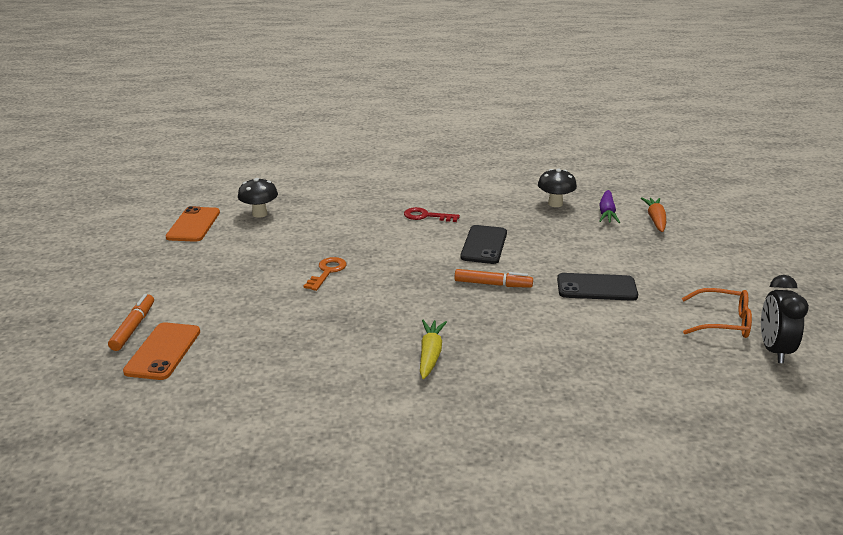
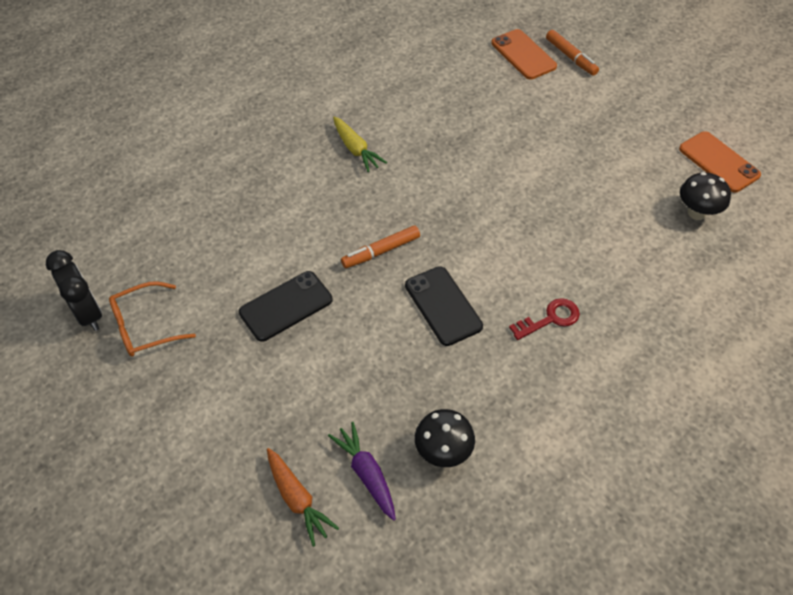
camera: 140 degrees right, 25 degrees up
orange key [304,257,346,291] -> none

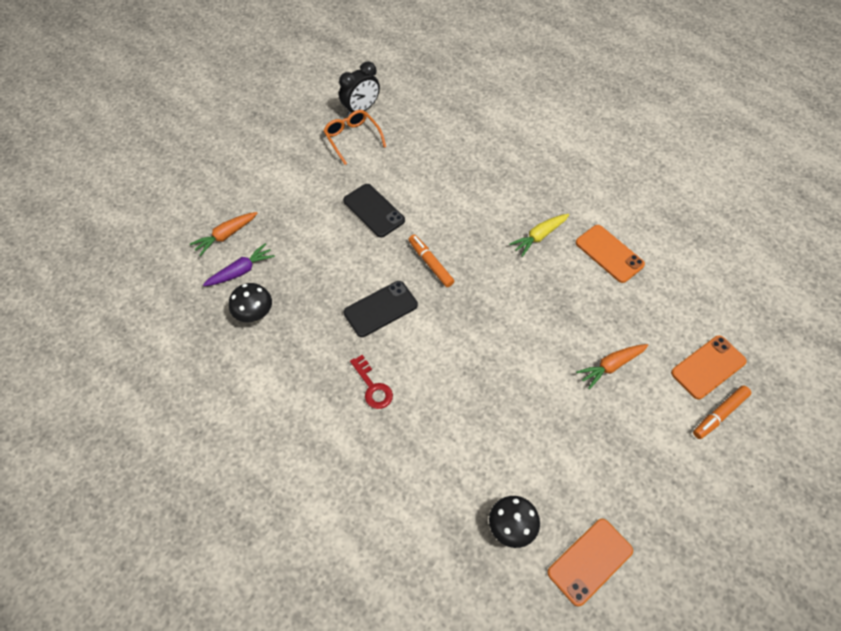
camera: 85 degrees right, 5 degrees up
none -> orange phone [576,225,645,283]
none -> orange carrot [576,344,648,389]

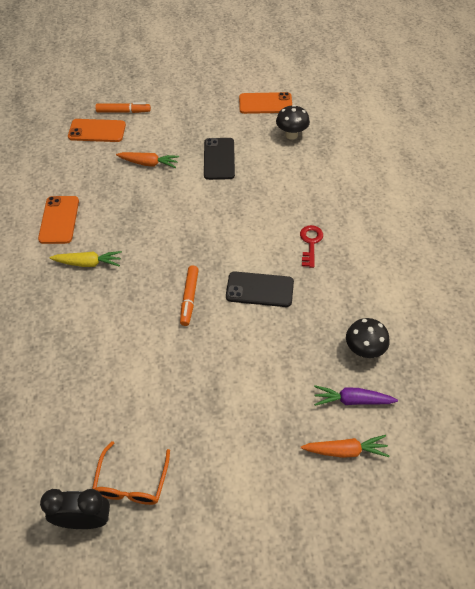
camera: 140 degrees left, 5 degrees down
black phone [343,184,405,238] -> black phone moved to [204,138,235,180]

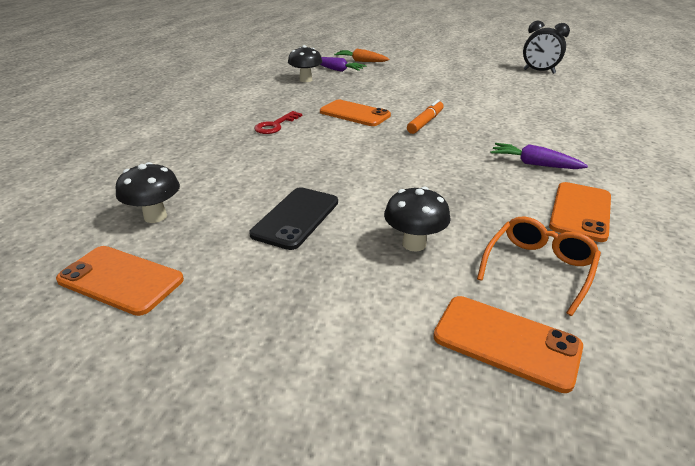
camera: 155 degrees left, 20 degrees down
yellow carrot [50,251,122,267] -> purple carrot [490,143,588,169]
orange glasses [92,441,170,505] -> orange glasses moved to [477,216,601,316]
orange marker [95,102,151,113] -> none
orange carrot [116,152,179,168] -> black mushroom [384,187,451,252]
black phone [226,271,294,307] -> orange phone [320,100,391,126]

